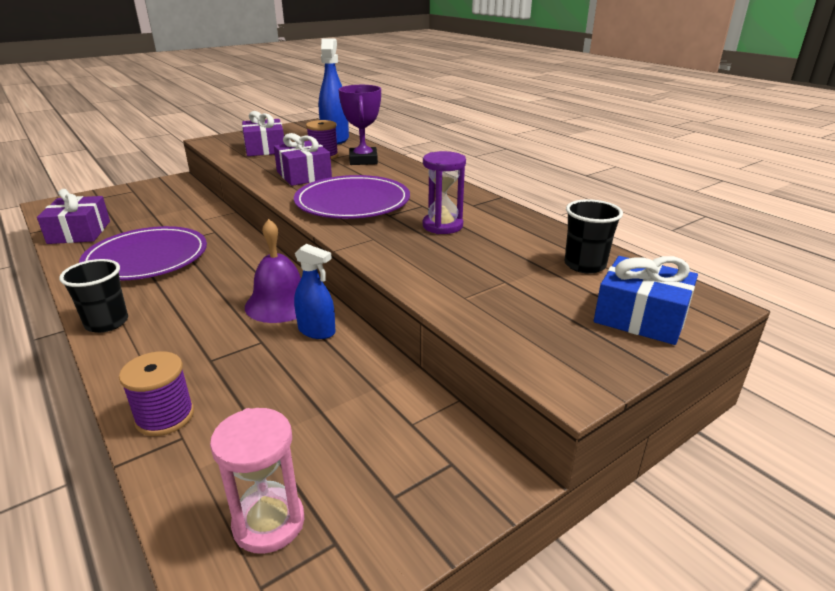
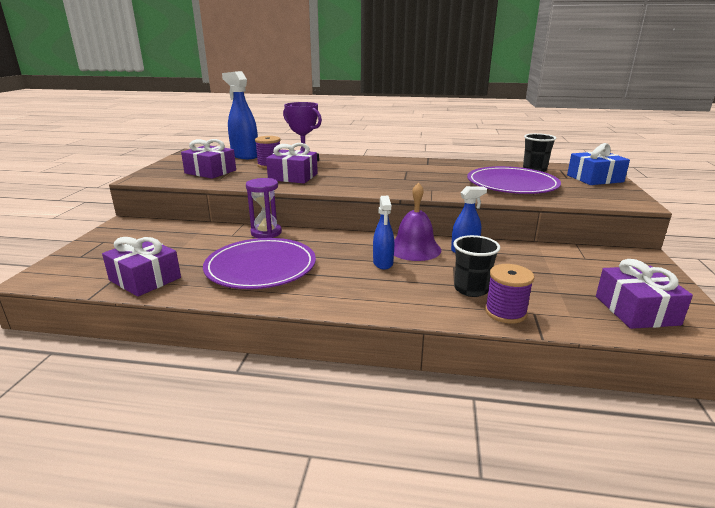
camera: 45 degrees left, 5 degrees down
black cup [59,259,128,333] -> black cup moved to [454,235,500,297]
pink hourglass [210,408,304,554] -> purple gift [596,259,693,329]
purple plate [294,175,410,219] -> purple plate moved to [467,166,561,194]
purple hourglass [423,151,466,234] -> purple hourglass moved to [246,178,282,238]
none -> blue spray bottle [373,196,394,270]

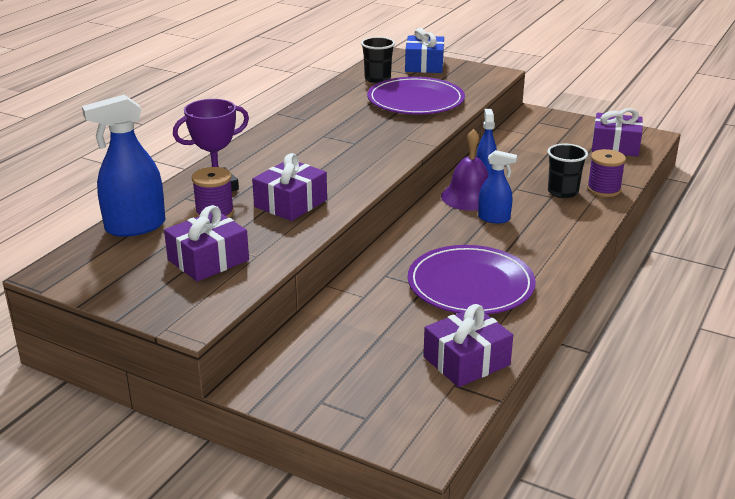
camera: 70 degrees left, 5 degrees up
purple hourglass [246,178,282,238] -> none

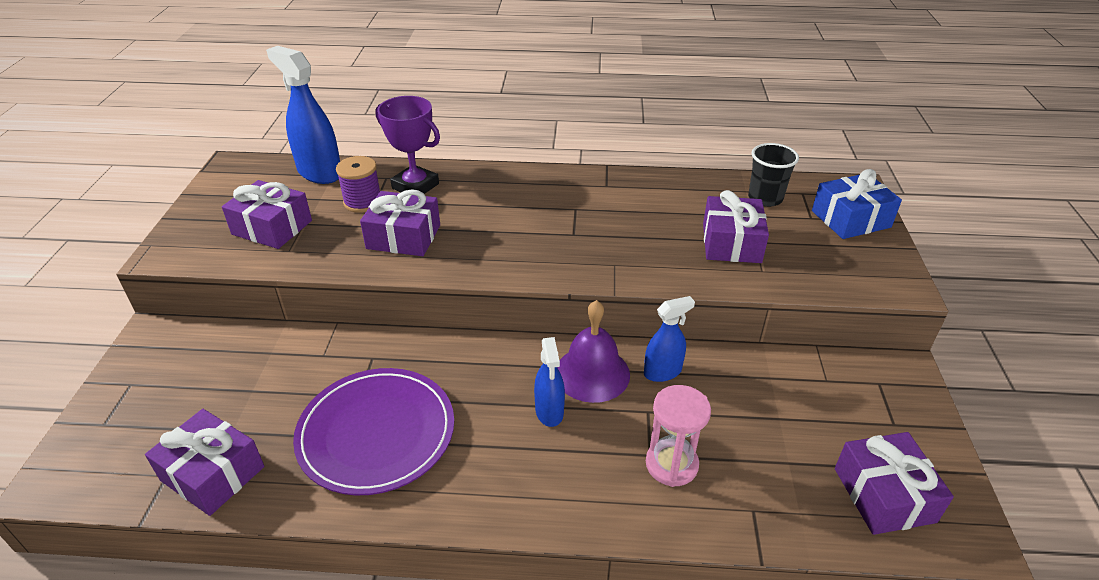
camera: 65 degrees right, 10 degrees up
purple plate [367,77,465,114] -> purple gift [703,190,769,263]
black cup [547,144,588,198] -> pink hourglass [646,385,711,487]
purple spool [587,149,626,197] -> none

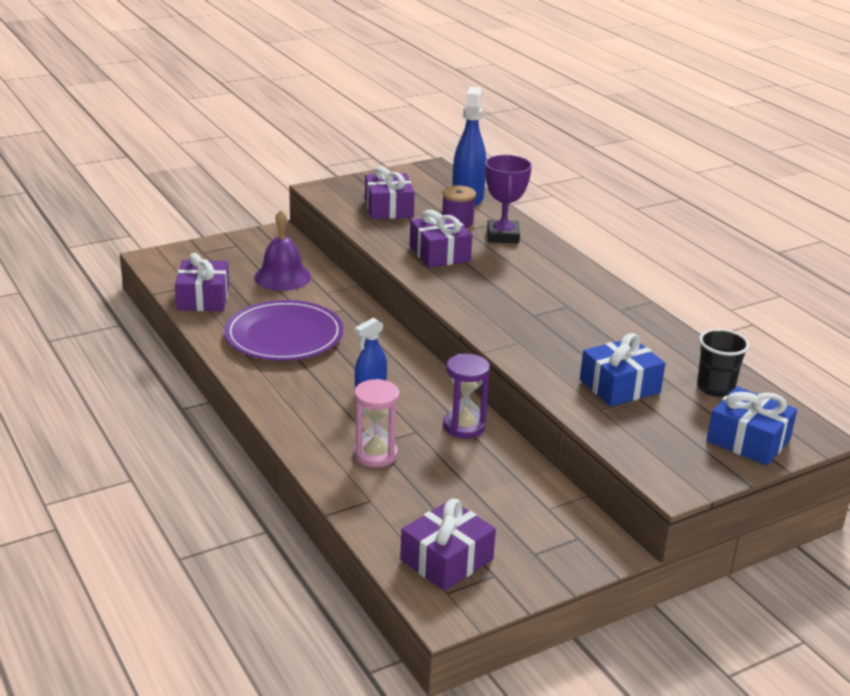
camera: 55 degrees right, 10 degrees down
purple bell [557,300,630,403] -> purple bell moved to [254,210,311,291]
blue spray bottle [644,296,695,382] -> purple hourglass [443,354,490,438]
purple gift [703,190,769,263] -> blue gift [580,333,665,406]

